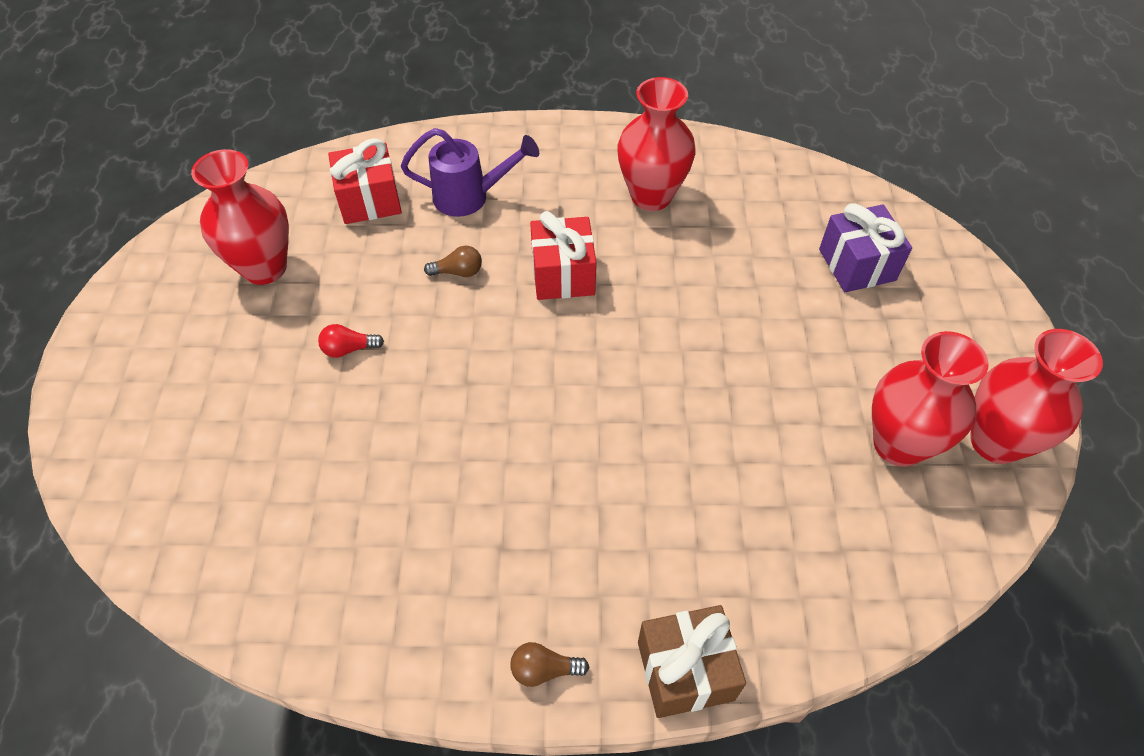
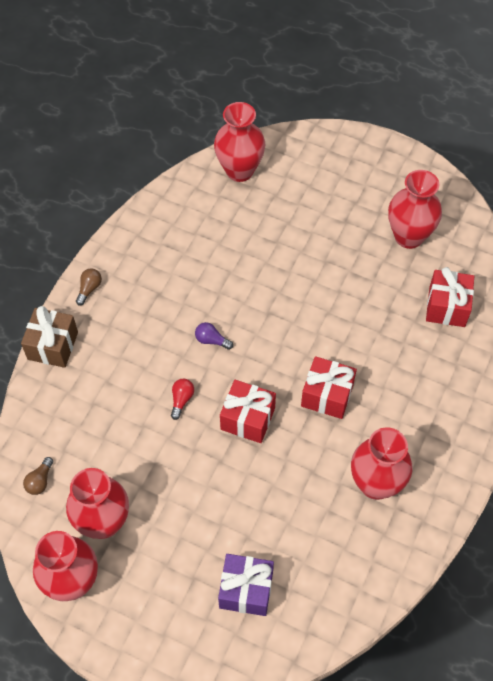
camera: 115 degrees right, 5 degrees up
red light bulb [318,324,384,358] -> red light bulb moved to [171,379,194,420]
purple watering can [401,128,539,217] -> none
brown light bulb [424,245,482,277] -> brown light bulb moved to [23,457,53,495]
none -> purple light bulb [195,322,233,350]
none -> red vase [214,102,265,182]
none -> red gift [220,380,276,443]

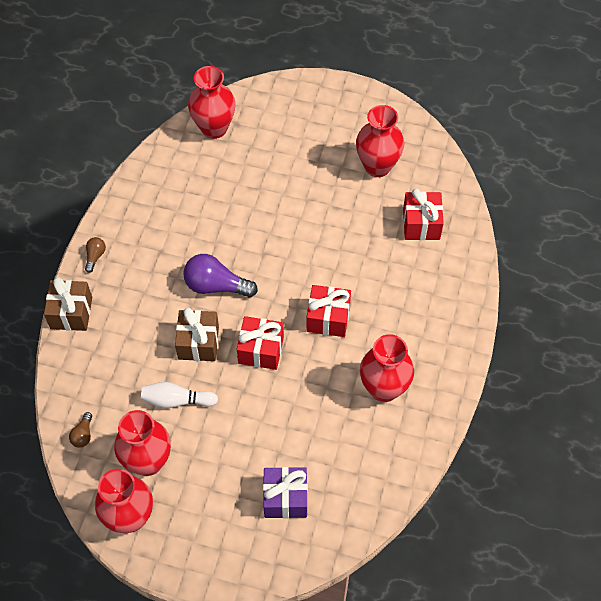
camera: 10 degrees left, 0 degrees up
red light bulb [171,379,194,420] -> brown gift [175,308,219,361]
purple light bulb [195,322,233,350] -> purple light bulb [183,254,258,298], size x2.01
none -> white bowling pin [141,382,218,408]

